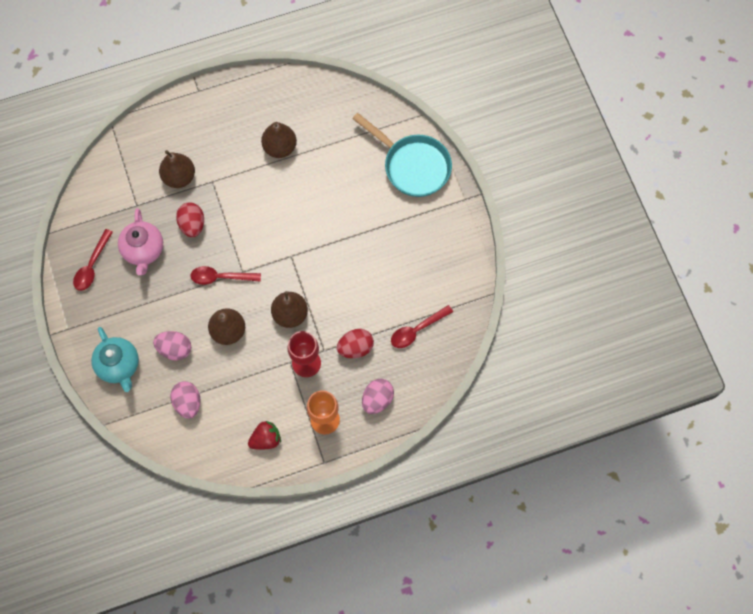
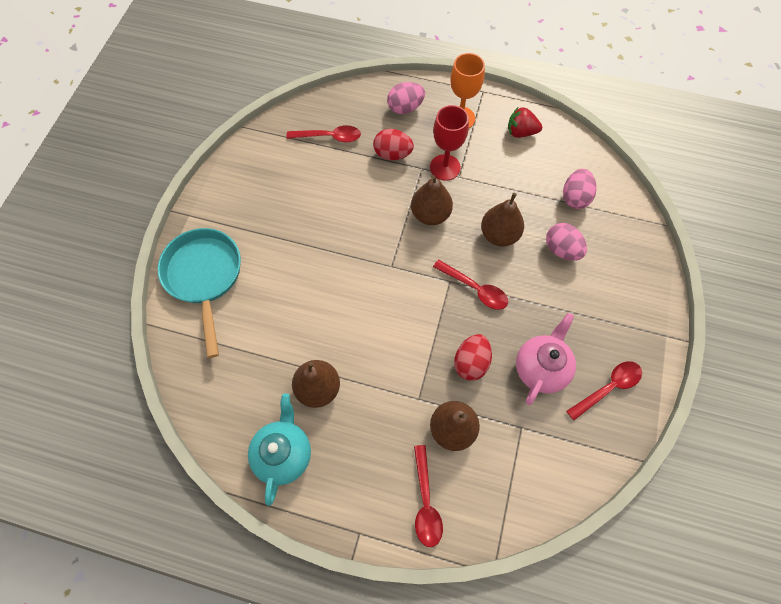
camera: 145 degrees left, 5 degrees down
turquoise teapot [91,327,139,392] -> turquoise teapot moved to [248,394,311,506]
none -> red spoon [414,445,443,547]

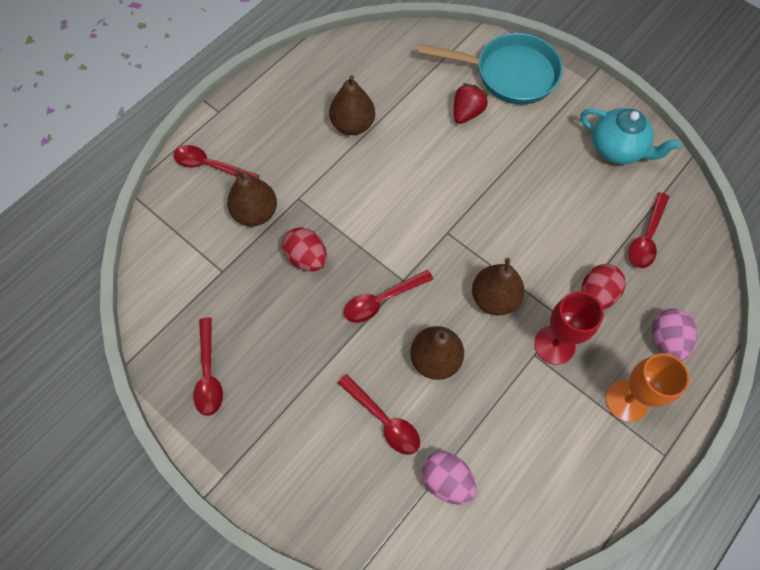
camera: 115 degrees right, 0 degrees up
turquoise teapot [248,394,311,506] -> turquoise teapot moved to [581,108,681,164]
red strawberry [508,106,542,138] -> red strawberry moved to [454,83,488,124]
pink teapot [516,313,576,405] -> none
pink egg [546,223,587,261] -> red spoon [338,374,420,455]

